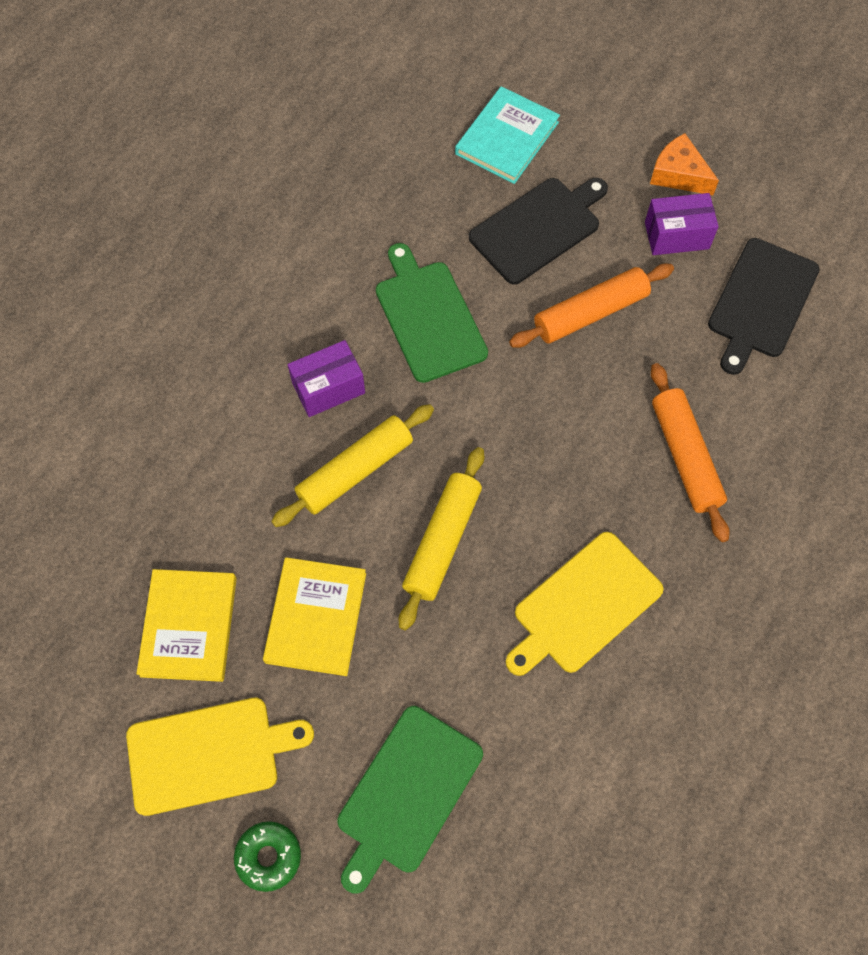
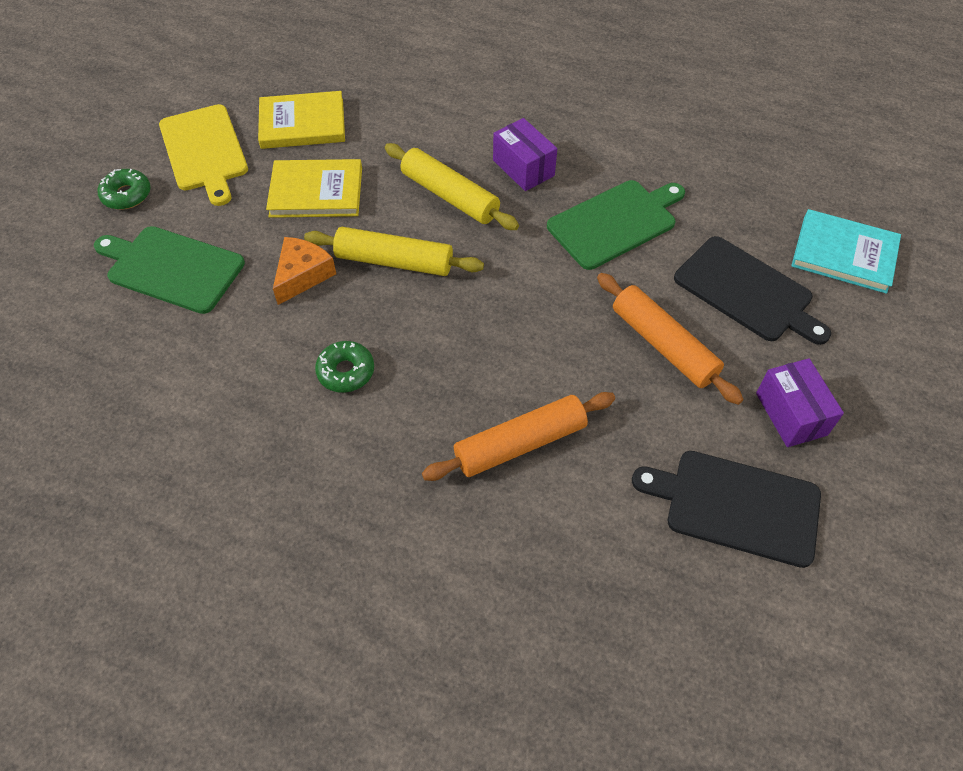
camera: 80 degrees right, 10 degrees down
yellow cutting board [506,532,663,676] -> green donut [315,341,374,393]
orange cheese [650,133,719,195] -> orange cheese moved to [273,237,336,305]

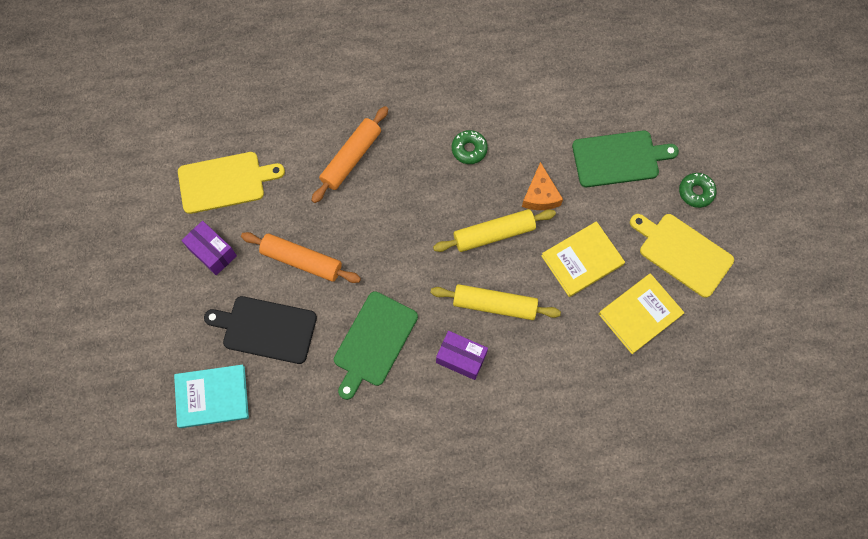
camera: 150 degrees right, 15 degrees up
black cutting board [632,451,821,568] -> yellow cutting board [178,152,285,214]

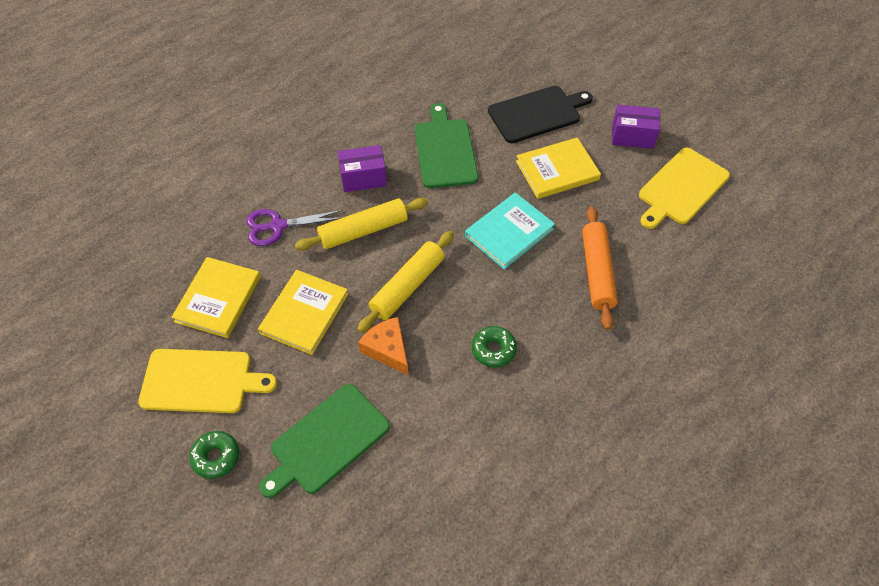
camera: 145 degrees right, 15 degrees down
turquoise book [174,365,249,428] -> turquoise book moved to [465,192,555,270]
orange rolling pin [241,232,361,283] -> yellow book [516,137,601,199]
none -> purple scissors [246,209,343,246]

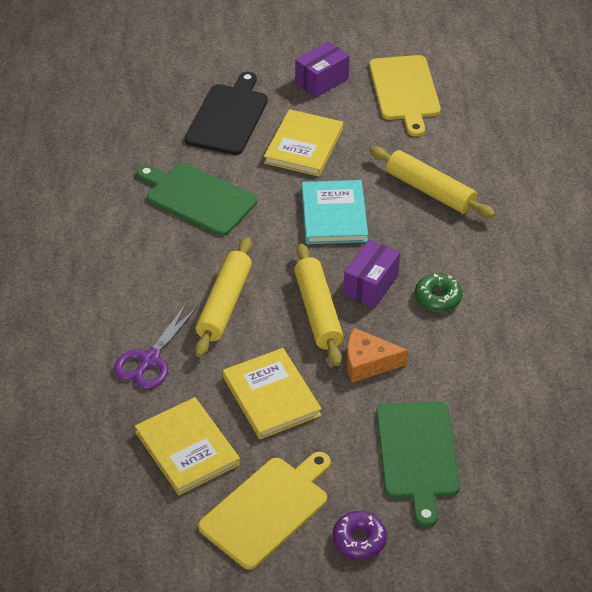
camera: 50 degrees left, 10 degrees down
green donut [189,431,239,479] -> purple donut [332,511,387,560]
purple box [338,145,387,192] -> purple box moved to [343,240,400,308]
orange rolling pin [582,206,618,330] -> yellow rolling pin [370,146,495,218]

